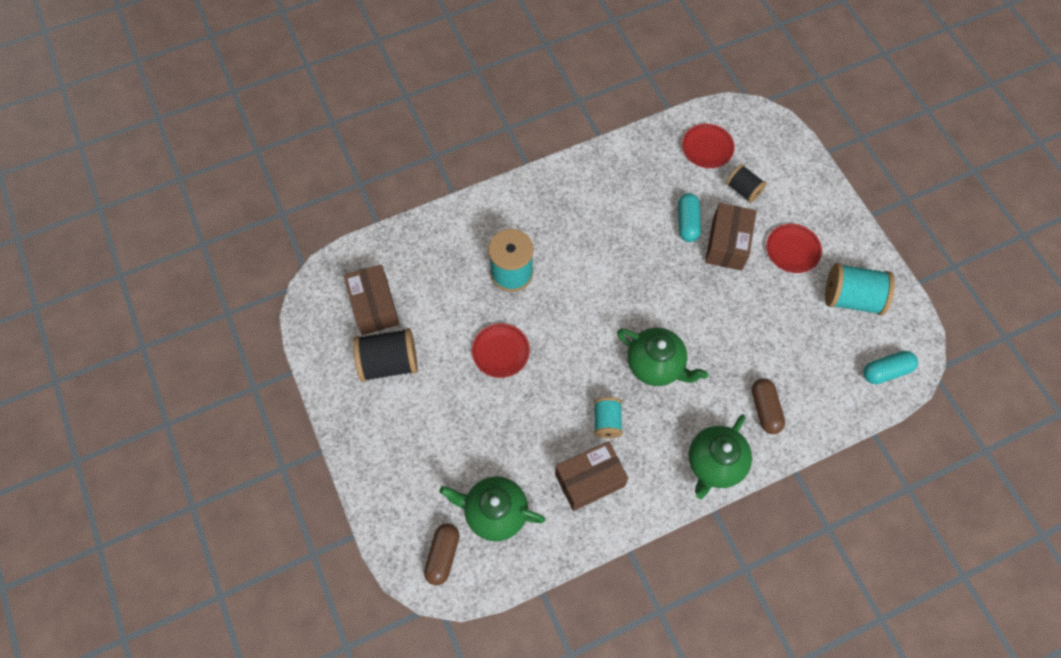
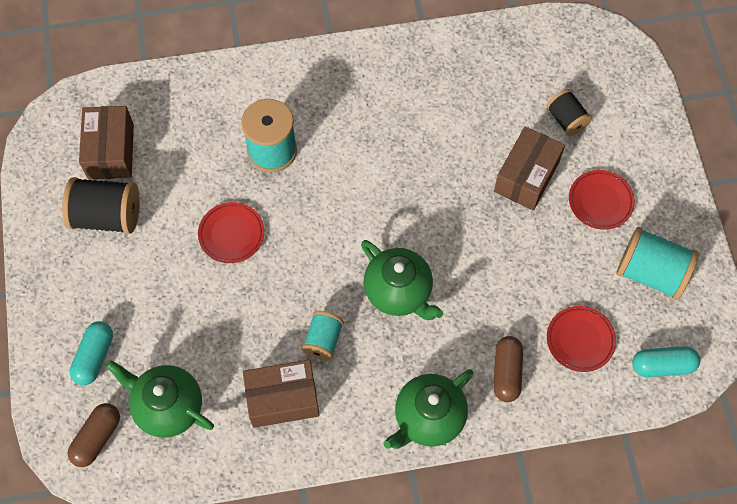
camera: 15 degrees right, 0 degrees up
turquoise capsule [678,193,701,242] -> turquoise capsule moved to [70,321,113,385]
red plate [682,124,735,168] -> red plate moved to [547,306,616,372]

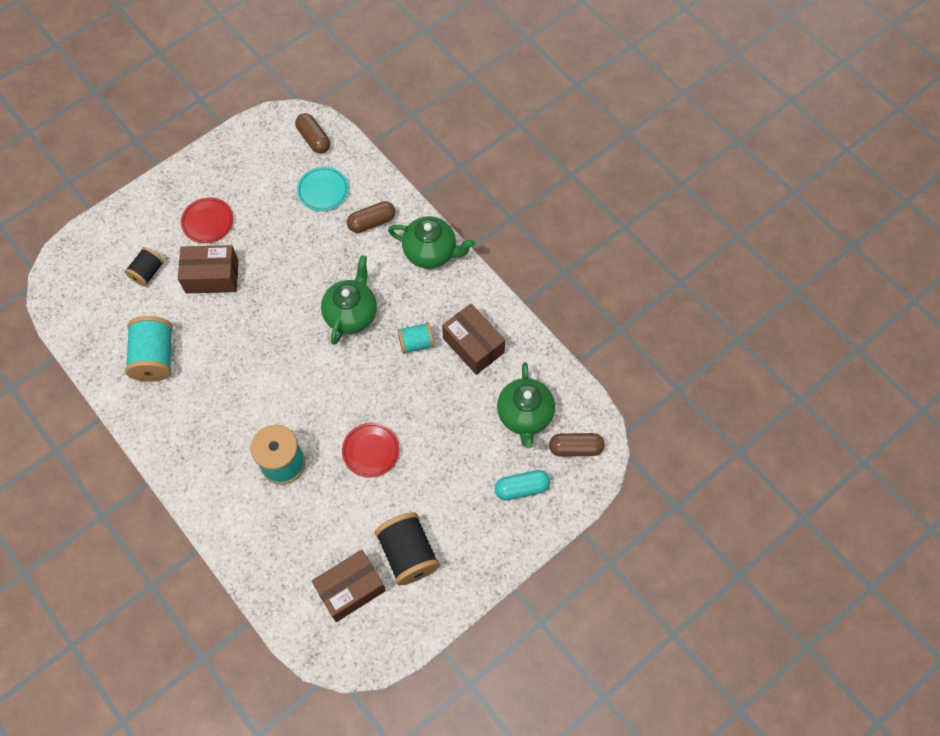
camera: 120 degrees left, 0 degrees up
red plate [547,306,616,372] -> turquoise plate [297,166,349,211]
turquoise spool [616,227,699,300] -> turquoise spool moved to [125,316,173,382]
turquoise capsule [632,346,700,377] -> brown capsule [295,113,330,154]

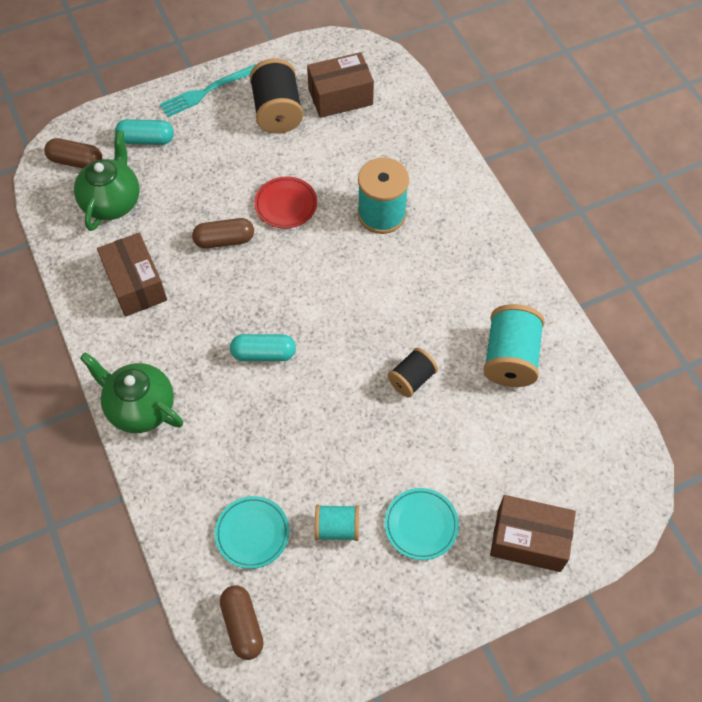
camera: 165 degrees left, 5 degrees down
black spool [124,247,164,286] -> black spool moved to [388,348,438,397]
brown box [178,245,239,293] -> brown box moved to [490,495,576,572]
red plate [181,197,234,243] -> turquoise plate [385,488,459,560]
green teapot [321,255,377,345] -> turquoise capsule [230,334,296,361]
brown capsule [347,201,395,233] -> brown capsule moved to [192,218,254,248]
turquoise spool [398,322,434,354] -> turquoise spool moved to [315,505,359,541]
none -> turquoise fork [160,64,256,117]

